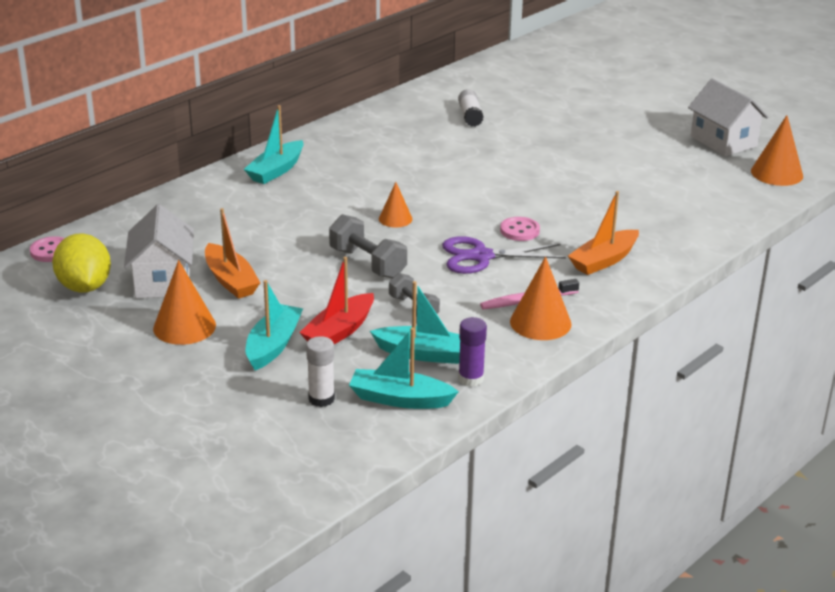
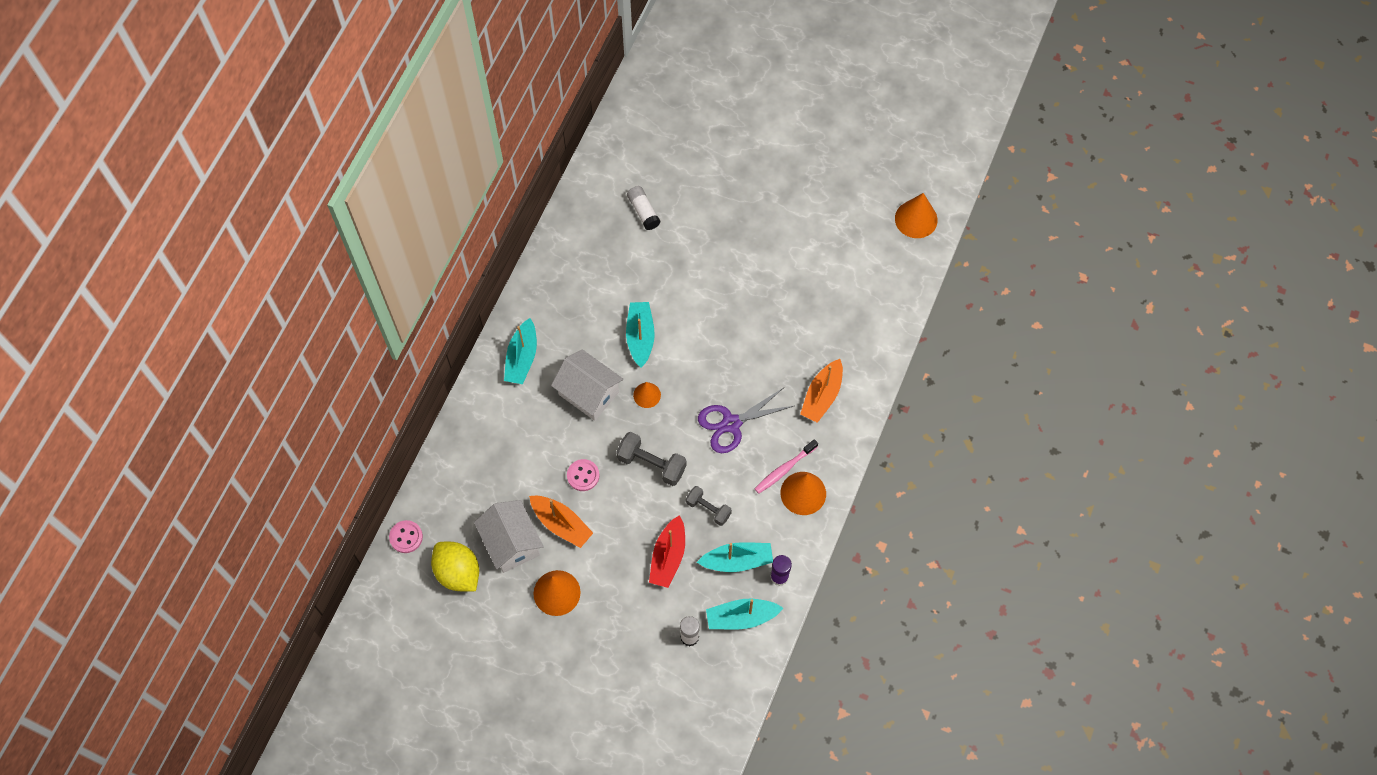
camera: 20 degrees left, 35 degrees up
turquoise boat [246,280,303,370] -> turquoise boat moved to [626,302,655,368]
pink button [500,217,540,241] -> pink button moved to [567,459,599,491]
white house [688,79,768,156] -> white house moved to [551,350,623,421]

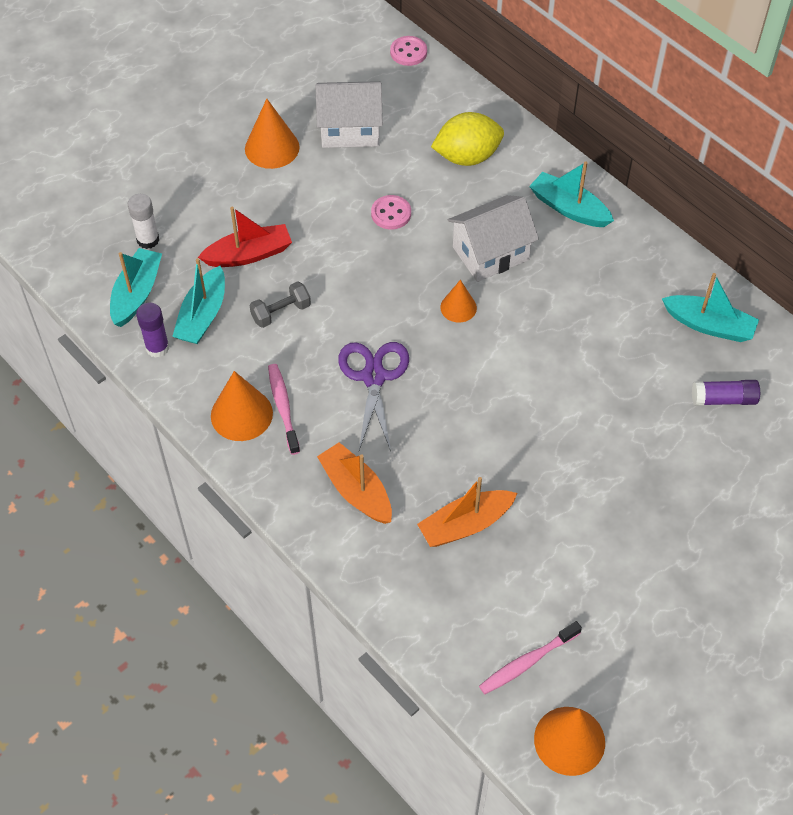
camera: 115 degrees right, 10 degrees down
yellow lemon [431,542,479,591] -> yellow lemon moved to [431,112,504,166]
orange boat [529,496,593,548] -> orange boat moved to [417,477,517,547]
grey dumbbell [616,432,687,486] -> none
turquoise boat [626,302,655,368] -> turquoise boat moved to [662,273,759,342]
white glue stick [627,186,661,230] -> purple glue stick [692,380,760,406]
red boat [649,515,685,588] -> red boat turned 120 degrees clockwise [198,207,292,267]
none -> pink toothbrush [479,621,582,694]

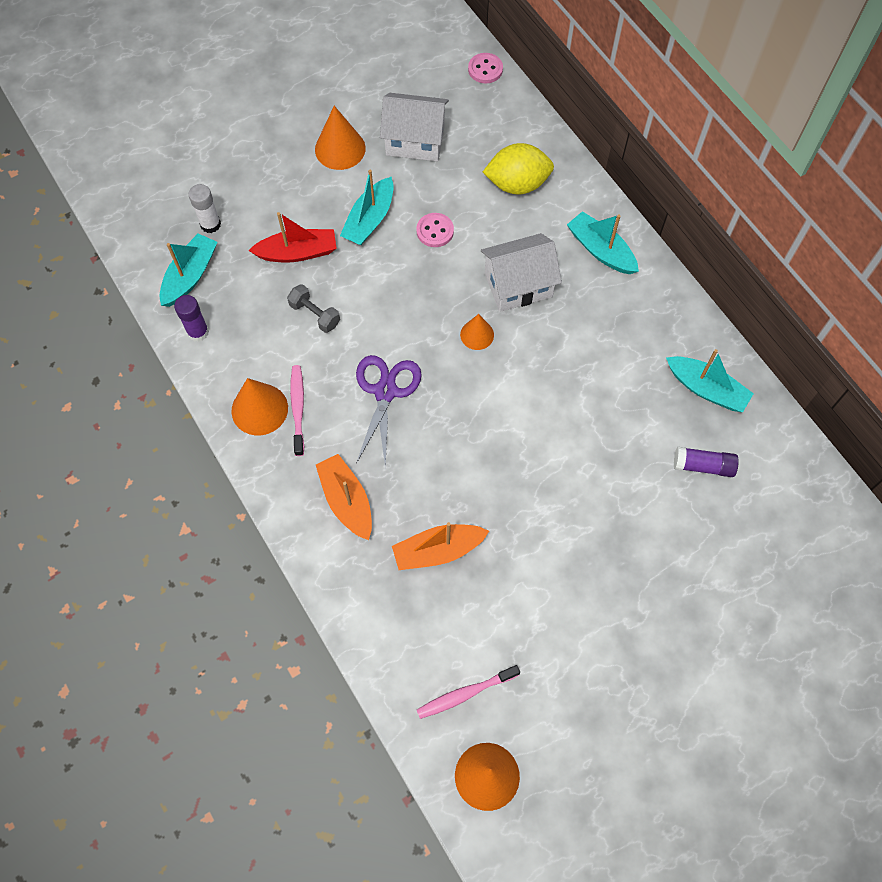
camera: 10 degrees right, 10 degrees up
turquoise boat [172,258,225,344] -> turquoise boat moved to [340,170,394,245]
grey dumbbell [250,281,311,328] -> grey dumbbell turned 60 degrees clockwise [287,284,340,333]

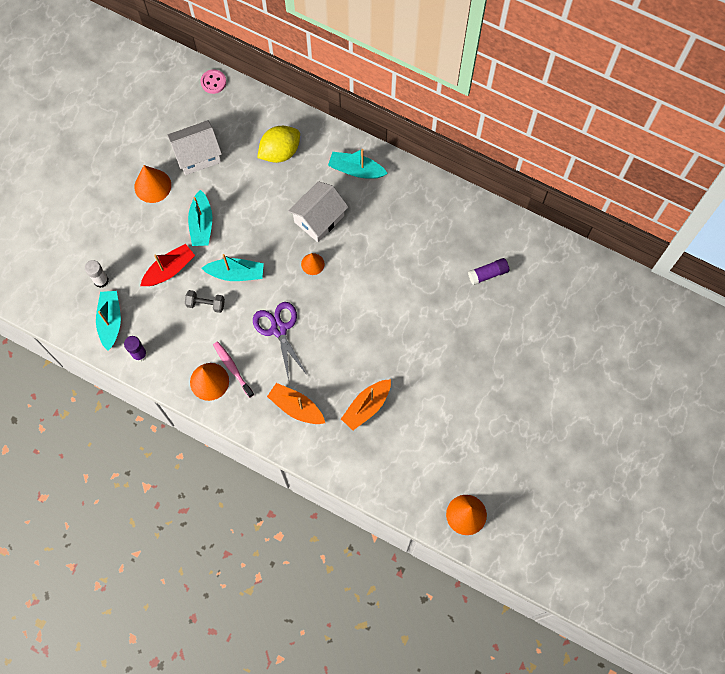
camera: 30 degrees left, 5 degrees up
pink button [416,213,454,247] -> none
pink toothbrush [417,665,520,719] -> none
turquoise boat [666,349,754,412] -> turquoise boat moved to [202,254,264,281]

